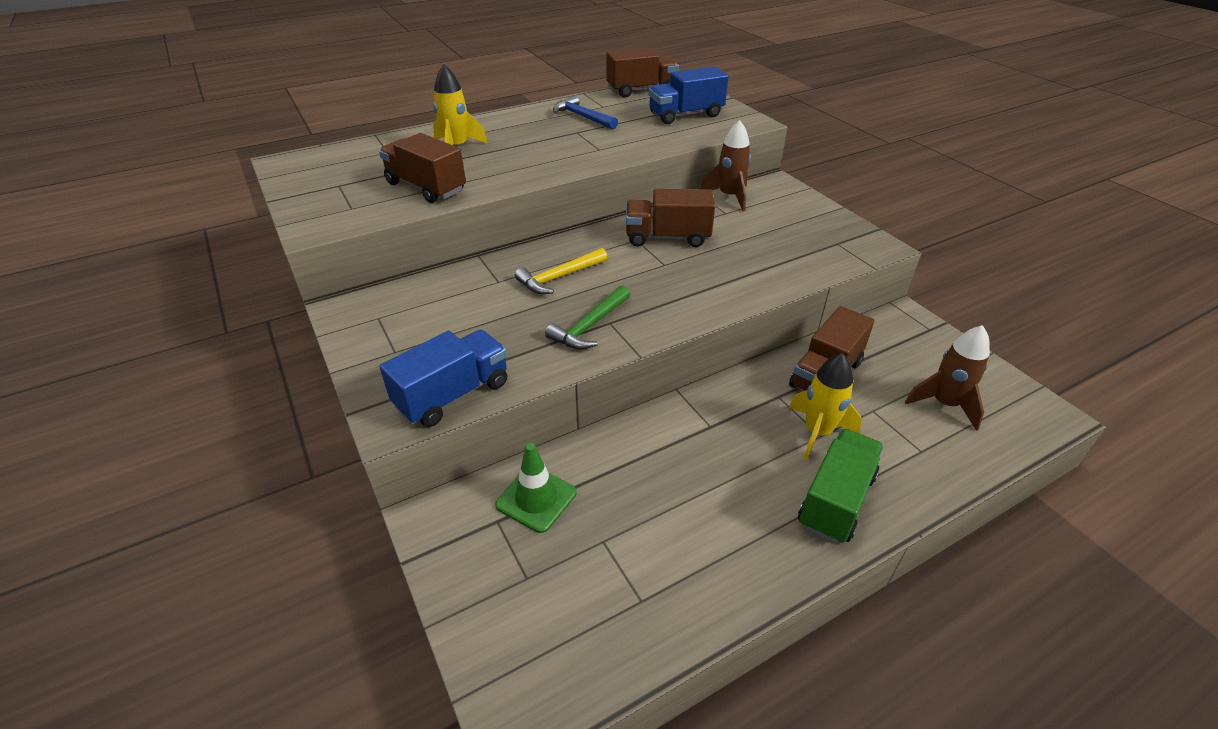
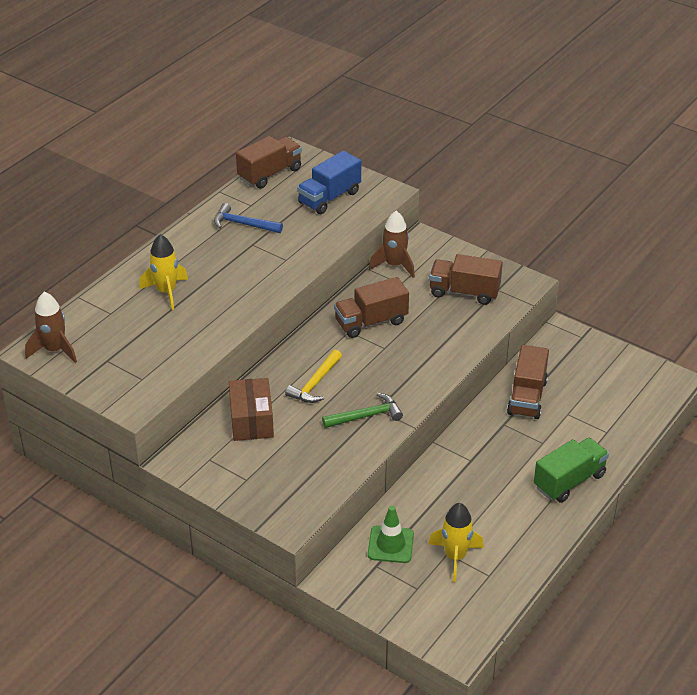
camera: 25 degrees left, 0 degrees up
brown truck [379,133,466,203] -> brown truck moved to [429,254,503,305]
blue truck [379,329,507,427] -> none
green hammer [545,285,630,349] -> green hammer turned 120 degrees counterclockwise [322,393,403,428]
yellow rocket [789,353,862,461] -> yellow rocket moved to [428,503,484,582]
green truck [798,429,884,544] -> green truck turned 45 degrees clockwise [534,438,609,503]
brown rocket [905,325,990,431] -> brown rocket moved to [25,292,77,363]
none -> brown box [229,378,274,441]

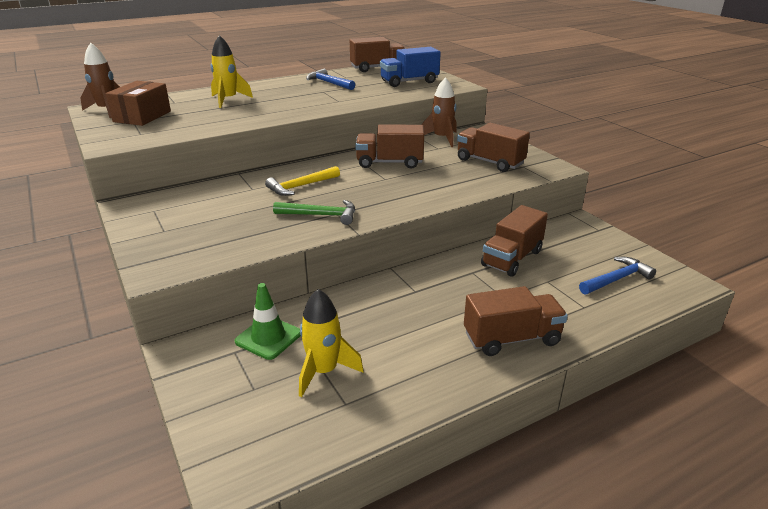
camera: 25 degrees right, 10 degrees down
brown box [229,378,274,441] -> brown box moved to [105,81,171,126]
green truck [534,438,609,503] -> brown truck [464,286,568,356]
none -> blue hammer [579,257,656,295]

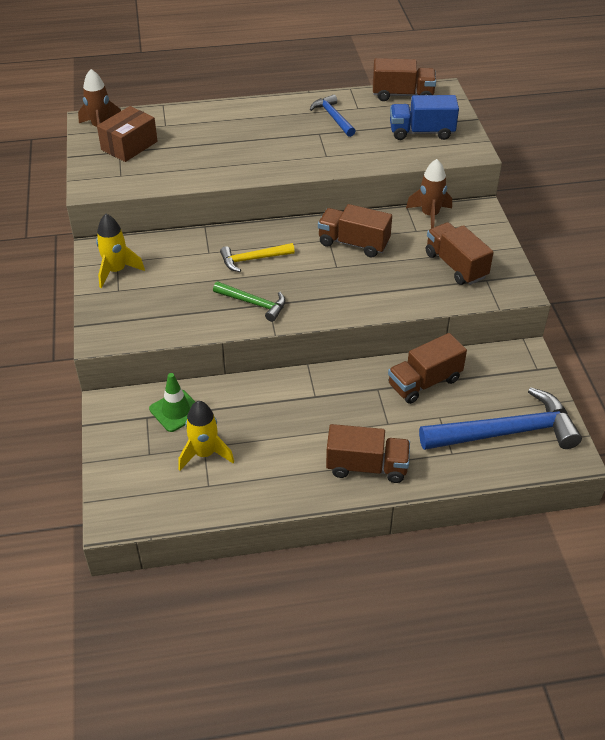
camera: 20 degrees right, 15 degrees up
yellow rocket [211,35,253,108] -> yellow rocket moved to [96,214,145,288]
blue hammer [579,257,656,295] -> blue hammer [419,387,582,450], size x1.90

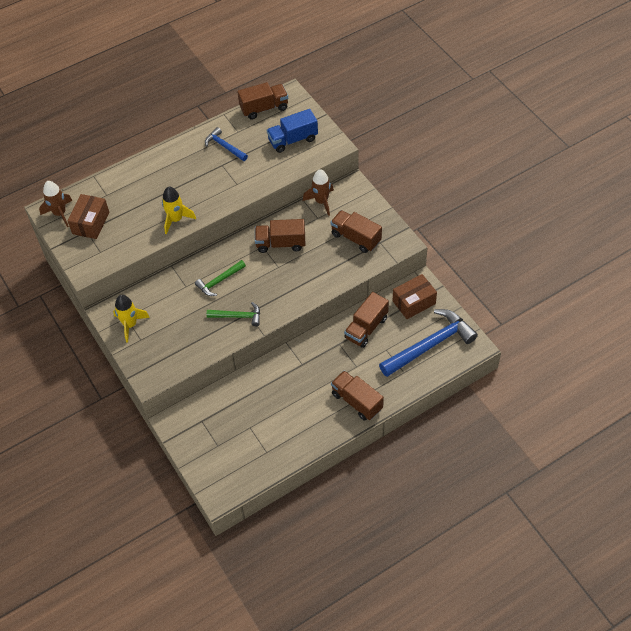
camera: 20 degrees left, 10 degrees up
green traffic cone [149,373,195,432] -> none
yellow rocket [178,401,234,471] -> yellow rocket moved to [162,187,196,234]
yellow hammer [220,243,295,272] -> green hammer [195,260,246,296]
brown truck [326,424,410,483] -> brown truck turned 120 degrees counterclockwise [331,371,384,421]
none -> brown box [393,274,437,319]

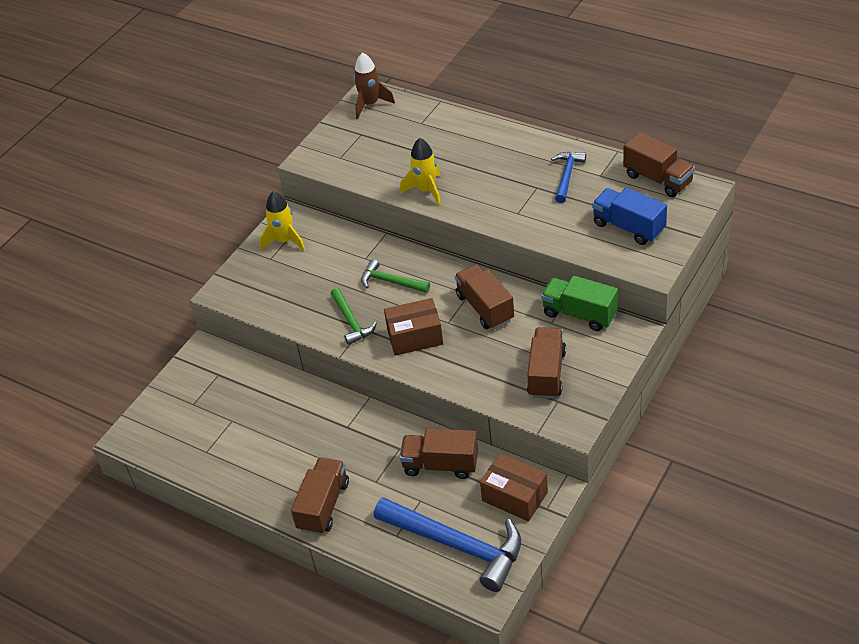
camera: 65 degrees right, 10 degrees down
brown box [68,194,109,239] -> brown box moved to [384,298,443,356]
brown rocket [303,169,334,216] -> green truck [541,275,618,331]

